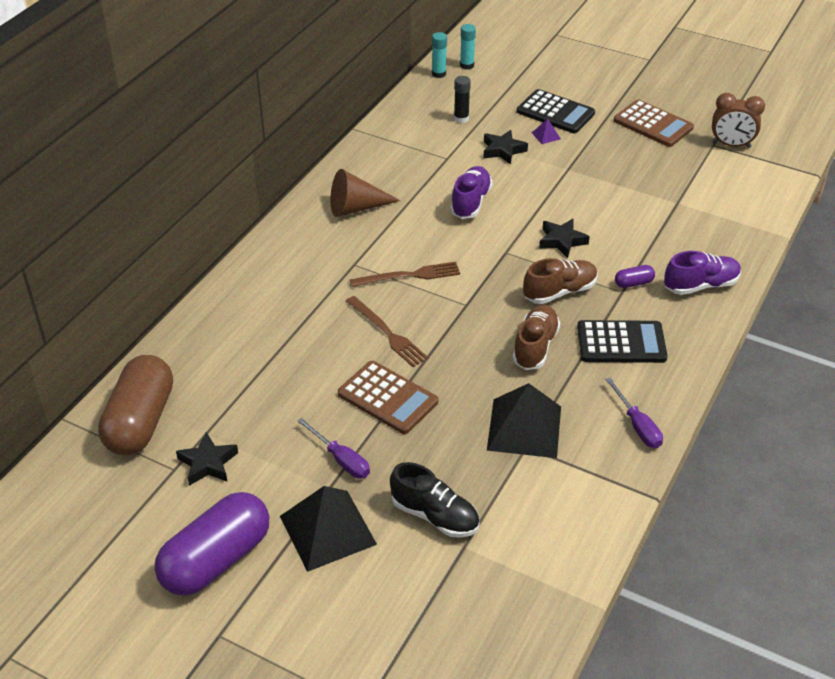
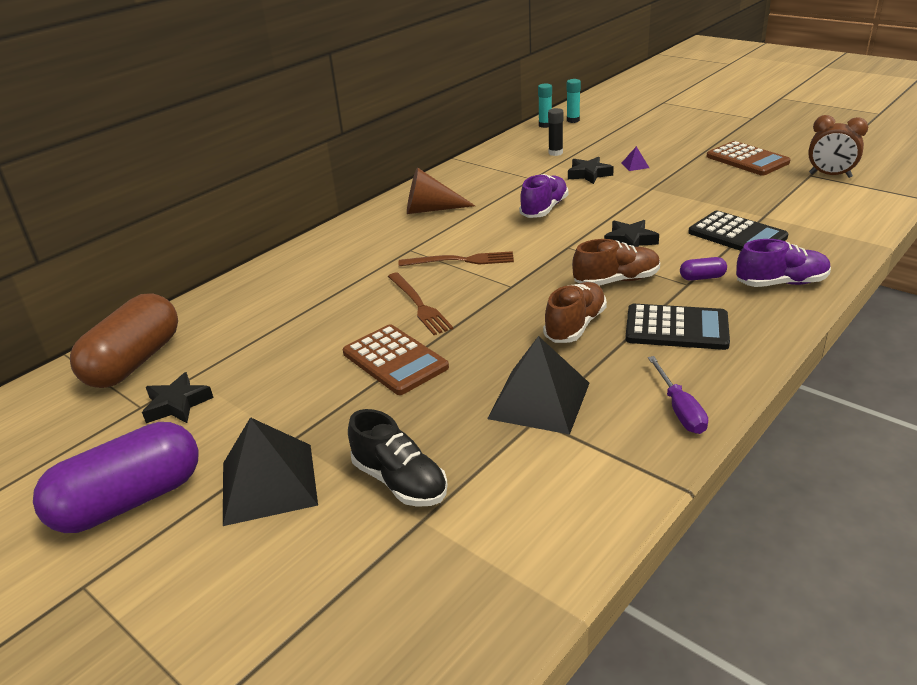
camera: 15 degrees right, 10 degrees down
purple screwdriver [297,418,370,479] -> none
black calculator [517,89,595,133] -> black calculator moved to [688,211,788,251]

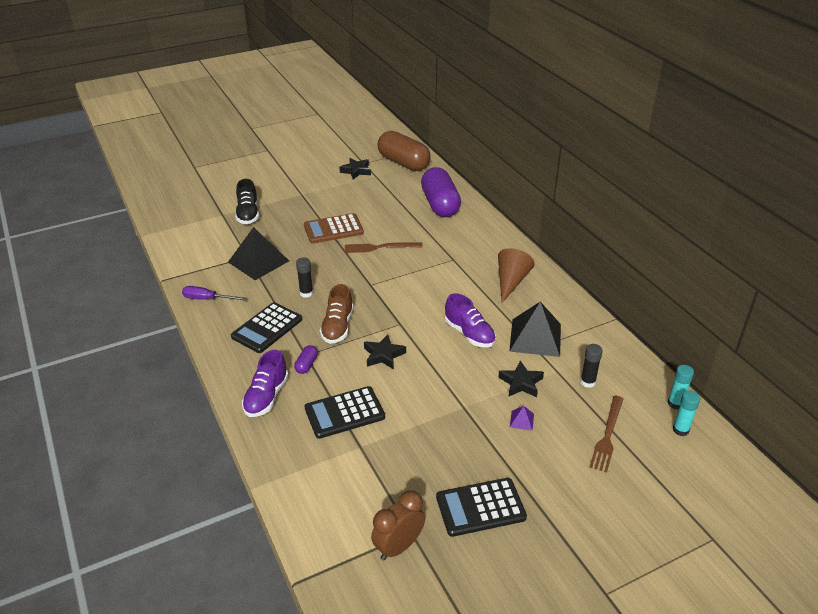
camera: 110 degrees right, 5 degrees up
purple capsule [33,422,199,533] -> purple capsule moved to [421,167,461,217]
black pyramid [223,417,318,526] -> black pyramid moved to [509,302,561,357]
black shoe [348,409,448,507] -> black shoe turned 75 degrees counterclockwise [235,179,259,224]
brown fork [398,251,514,266] -> brown fork moved to [589,396,623,473]
brown shoe [543,282,607,343] -> black glue stick [296,257,313,298]
brown calculator [707,141,790,176] -> black calculator [436,478,527,537]

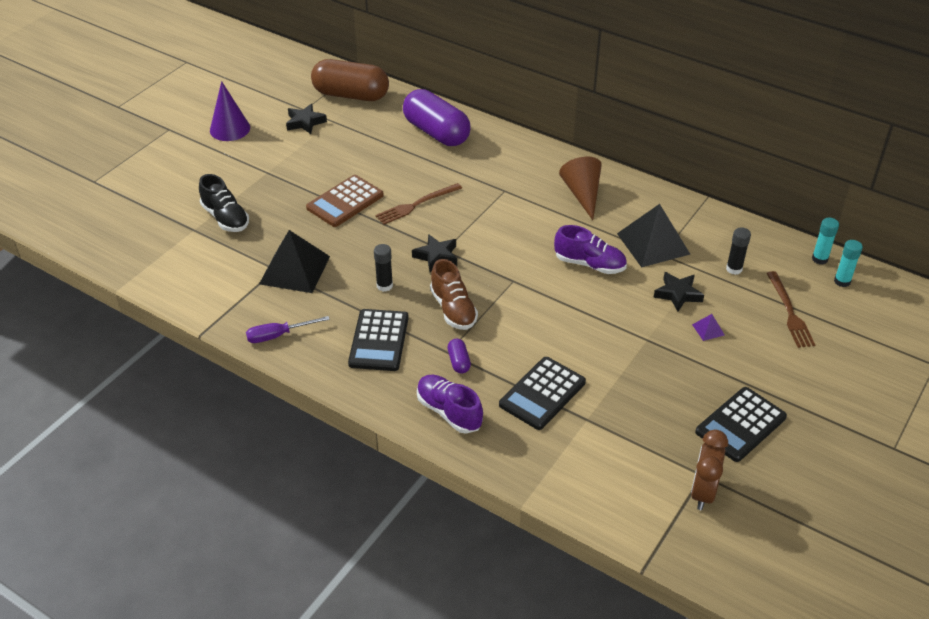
camera: 30 degrees left, 5 degrees up
purple shoe [242,350,289,417] -> purple shoe turned 150 degrees clockwise [417,375,483,433]
black star [364,334,406,370] -> black star moved to [412,234,457,272]
none -> purple cone [210,81,250,141]

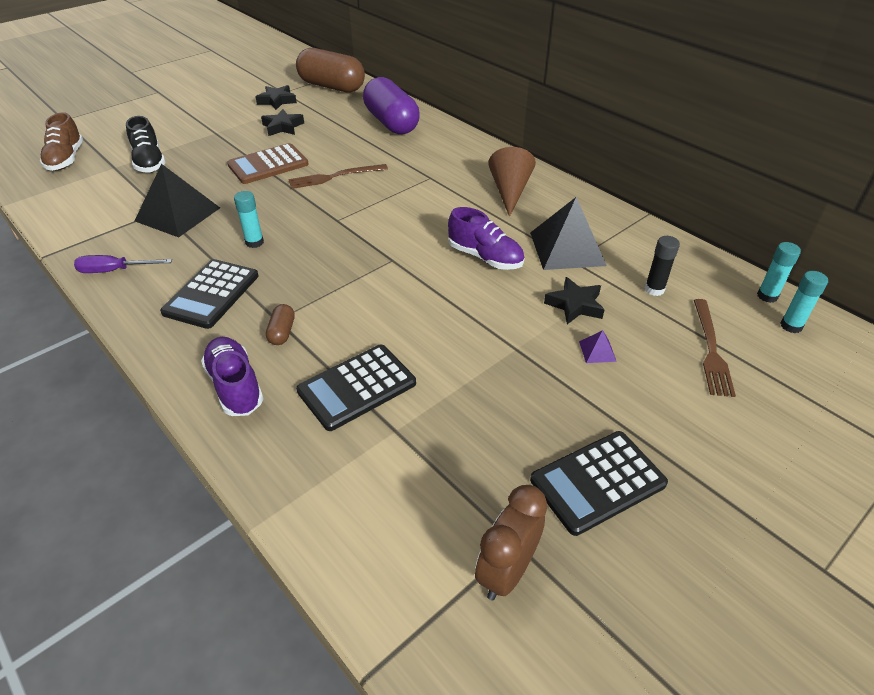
camera: 15 degrees right, 0 degrees up
purple cone [210,81,250,141] -> none
black glue stick [374,244,393,292] -> turquoise glue stick [234,191,264,248]
black star [412,234,457,272] -> black star moved to [261,109,304,136]
brown shoe [430,259,478,330] -> brown shoe moved to [40,112,83,171]
purple capsule [447,339,471,374] -> brown capsule [266,304,295,345]

